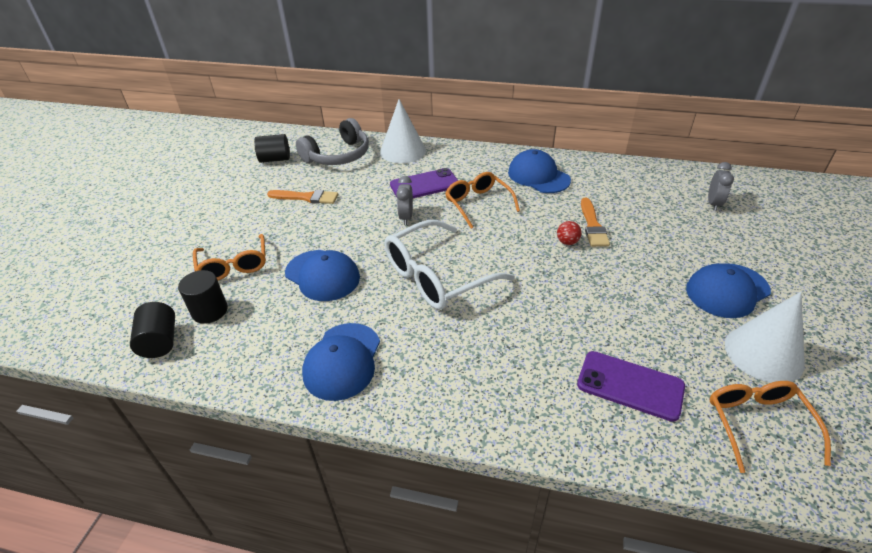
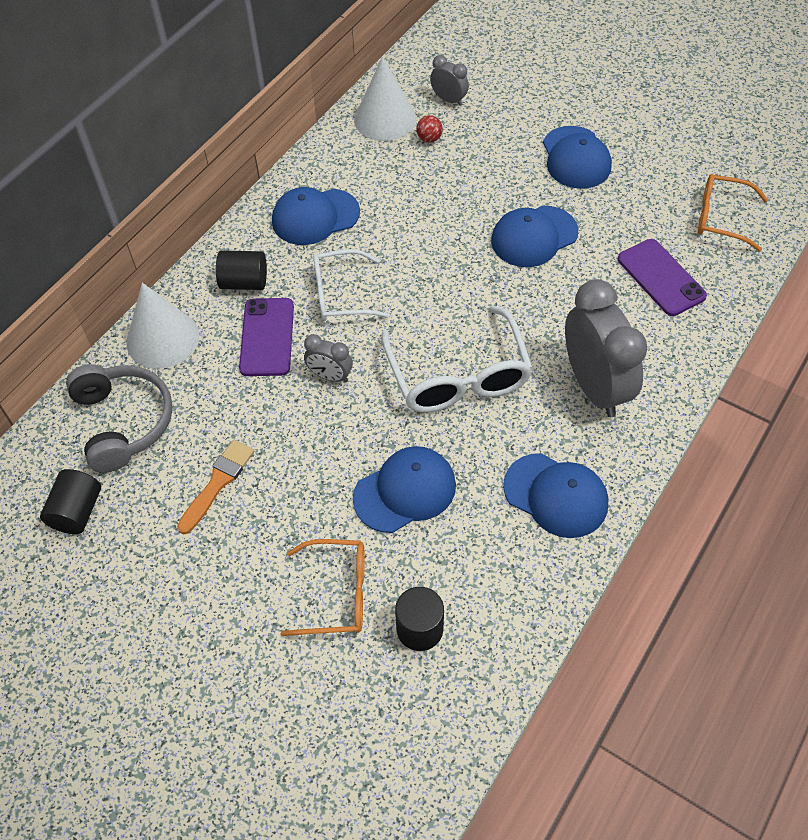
camera: 70 degrees left, 15 degrees up
black cylinder [130,302,175,358] -> black cylinder moved to [216,250,267,290]
orange glasses [445,172,520,229] -> white glasses [313,249,390,321]
red ball [557,221,582,245] -> red ball moved to [416,115,443,143]
purple phone [577,351,685,422] -> purple phone turned 75 degrees counterclockwise [618,239,707,316]
orange brush [581,197,610,247] -> none
white cone [725,292,805,383] -> white cone moved to [354,57,416,141]
none -> blue cap [491,206,578,267]
none -> grey clock [565,279,647,417]

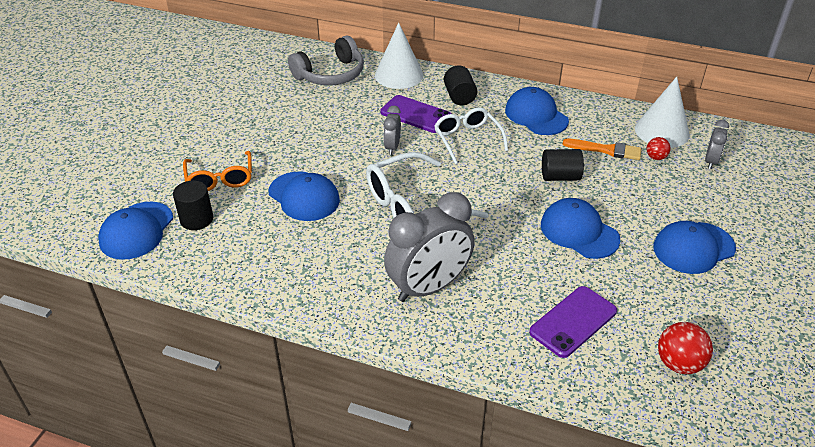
camera: 75 degrees right, 15 degrees down
black cylinder [40,469,101,534] -> black cylinder moved to [542,149,584,181]
orange brush [177,440,254,534] -> orange brush moved to [563,139,641,160]
purple phone [239,298,294,376] -> purple phone turned 45 degrees clockwise [381,95,452,133]
blue cap [503,453,608,538] -> blue cap moved to [98,202,173,260]
orange glasses [698,174,768,251] -> red ball [658,322,713,374]

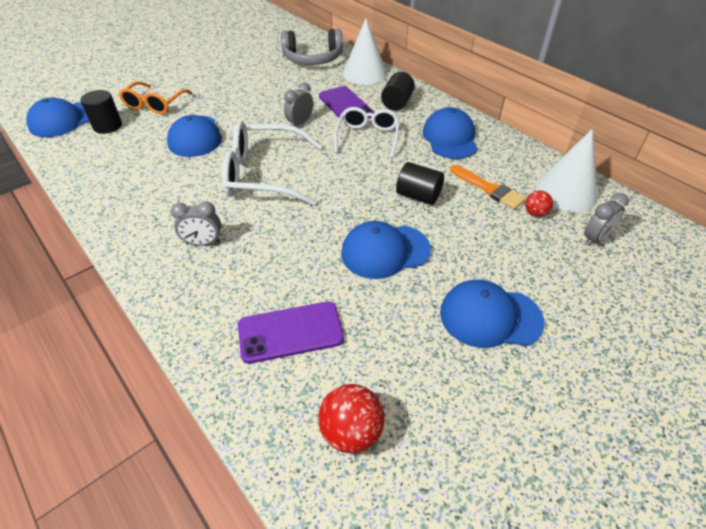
camera: 30 degrees right, 5 degrees up
grey clock [384,192,475,302] -> grey clock [171,202,221,246], size x0.47
blue cap [541,198,621,259] -> blue cap turned 90 degrees counterclockwise [341,221,431,279]

